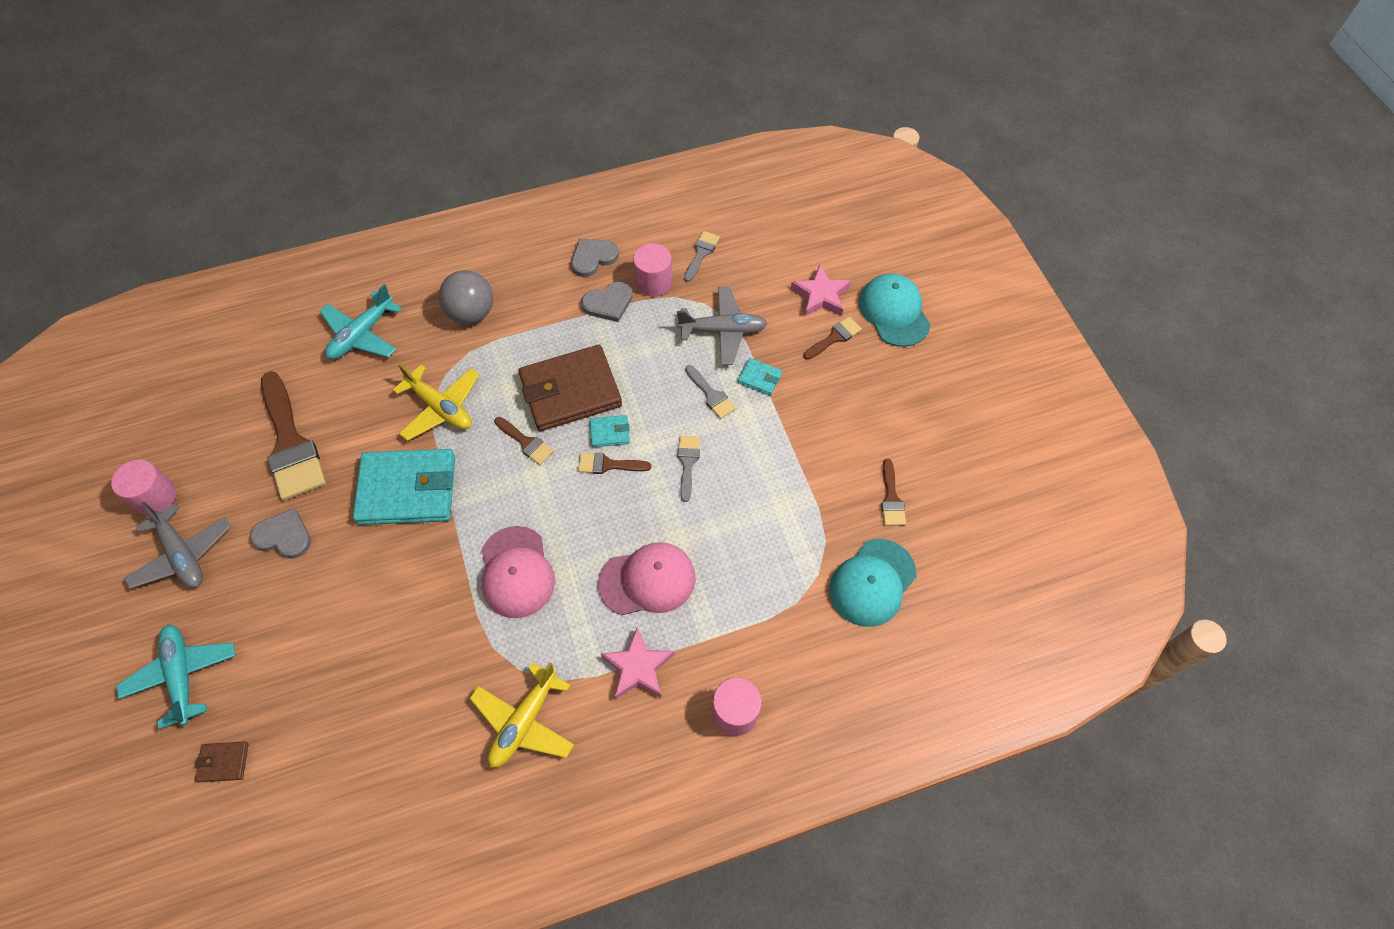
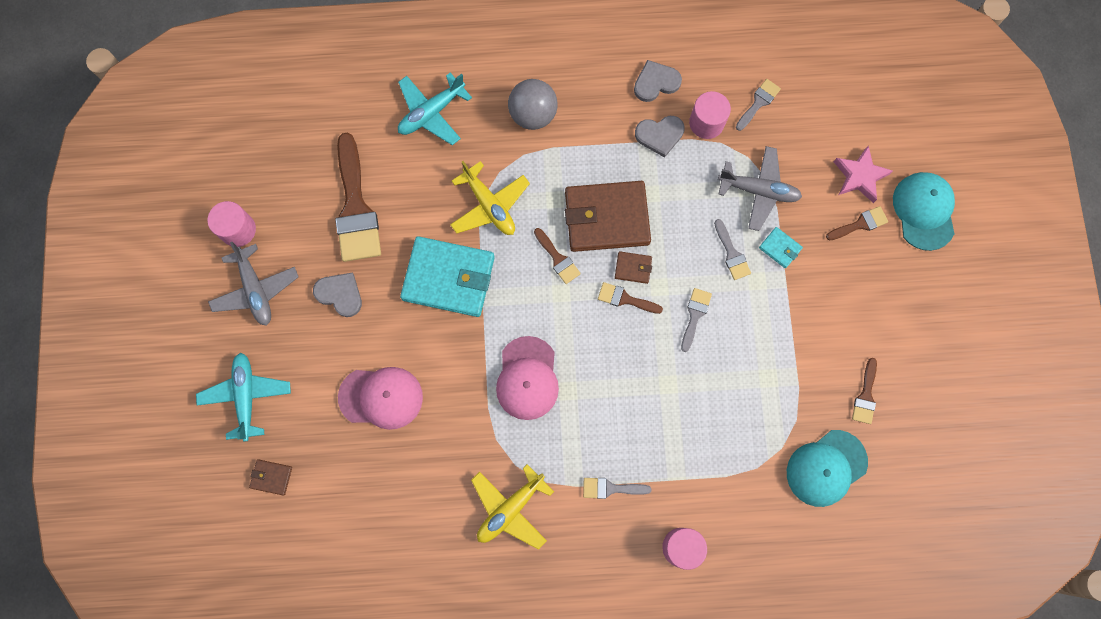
camera: 15 degrees right, 15 degrees up
turquoise wallet [590,415,630,447] -> brown wallet [615,251,652,284]
pink cap [598,542,696,615] -> pink cap moved to [338,367,423,430]
pink star [601,627,674,699] -> grey brush [583,478,651,499]

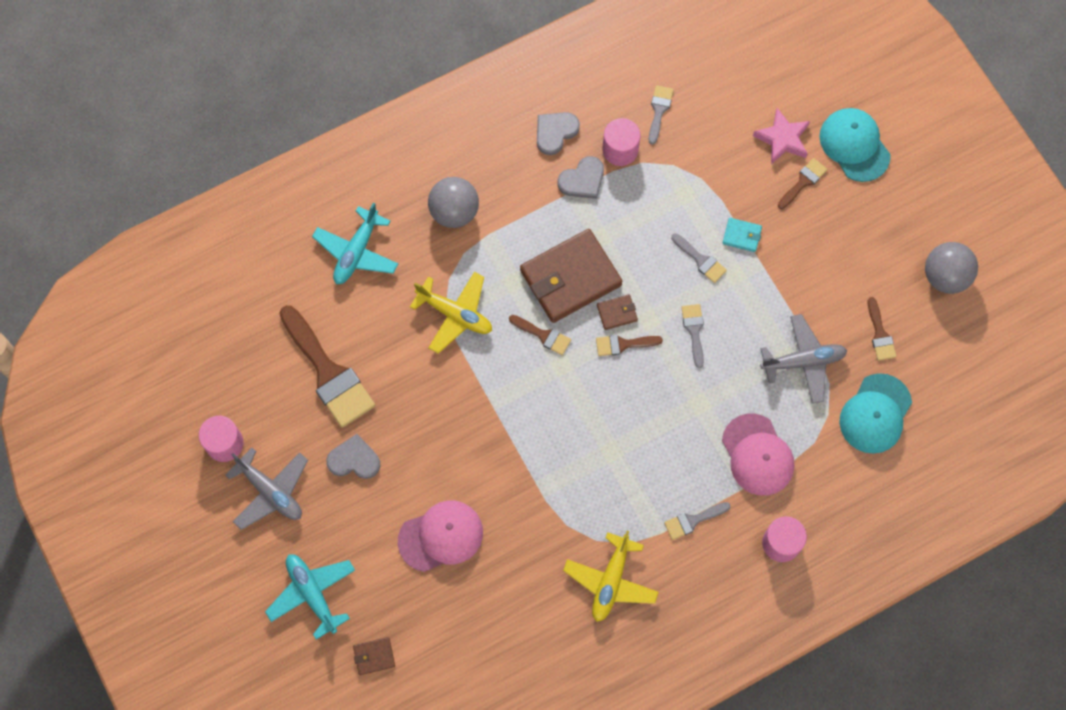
camera: 25 degrees left, 5 degrees down
turquoise wallet [400,236,495,317] -> none
pink cap [496,336,559,420] -> pink cap moved to [722,414,794,496]
grey plane [718,146,802,231] -> grey plane moved to [760,314,847,404]
none -> grey ball [925,242,978,294]

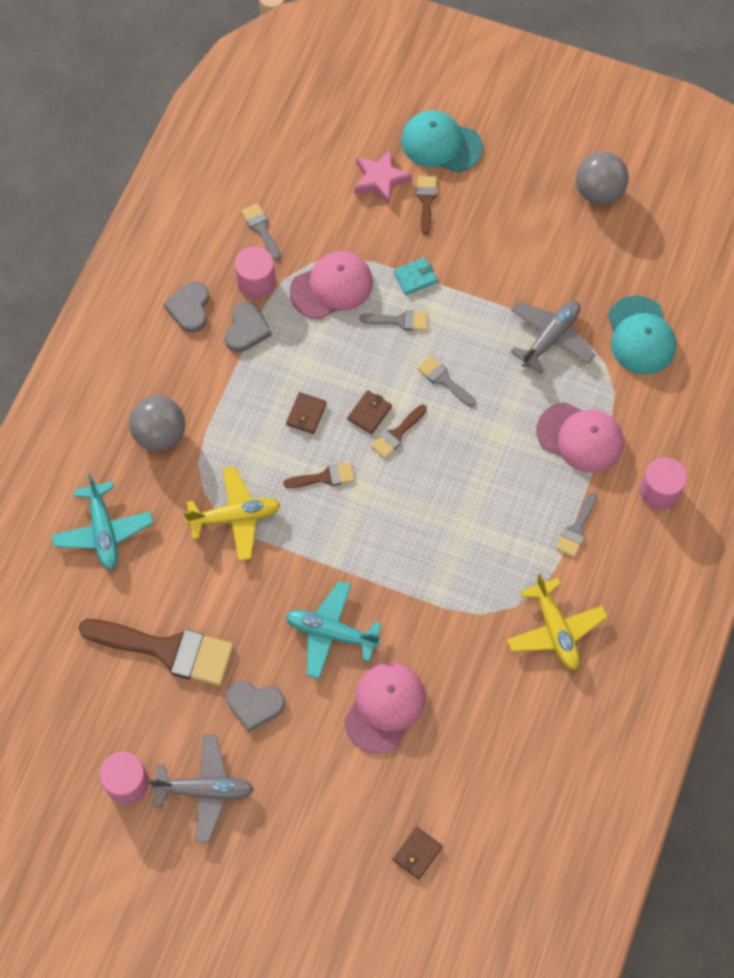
camera: 40 degrees left, 5 degrees down
turquoise plane [265,554,355,640] -> turquoise plane moved to [286,581,382,679]
grey heart [326,434,380,479] -> grey heart turned 135 degrees counterclockwise [226,681,285,732]
brown wallet [520,229,622,323] -> brown wallet [286,392,327,434], size x0.42
brown brush [868,297,896,361] -> none
none -> pink cap [290,251,373,319]

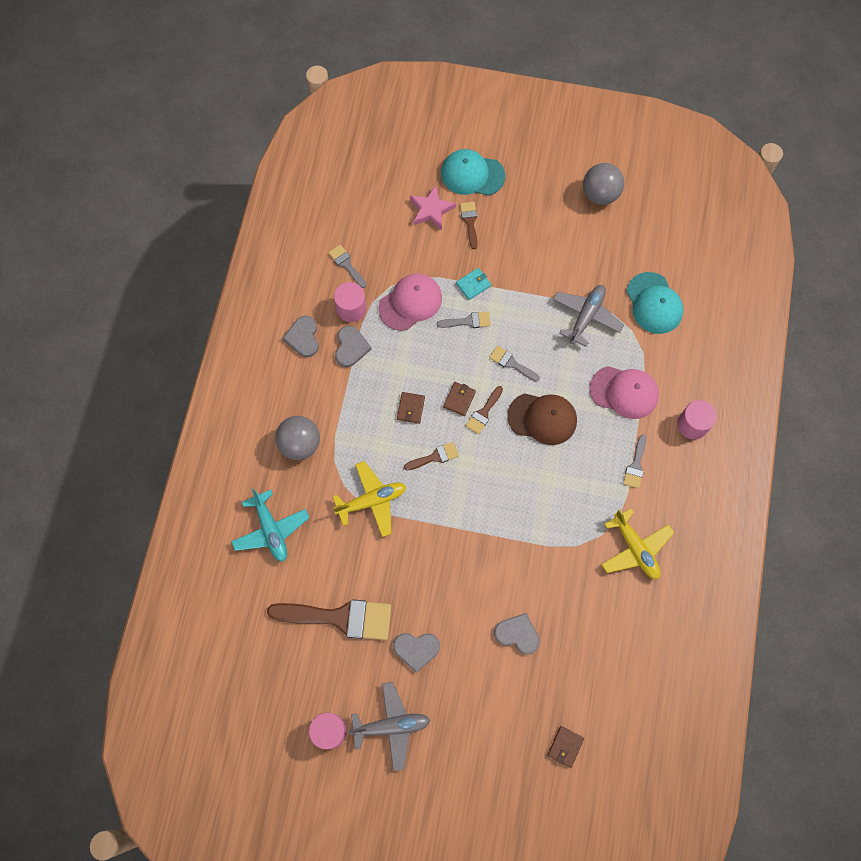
camera: 10 degrees left, 5 degrees up
turquoise plane [286,581,382,679] -> none
pink cap [344,663,426,754] -> grey heart [494,613,540,655]
none -> brown cap [507,393,577,445]

